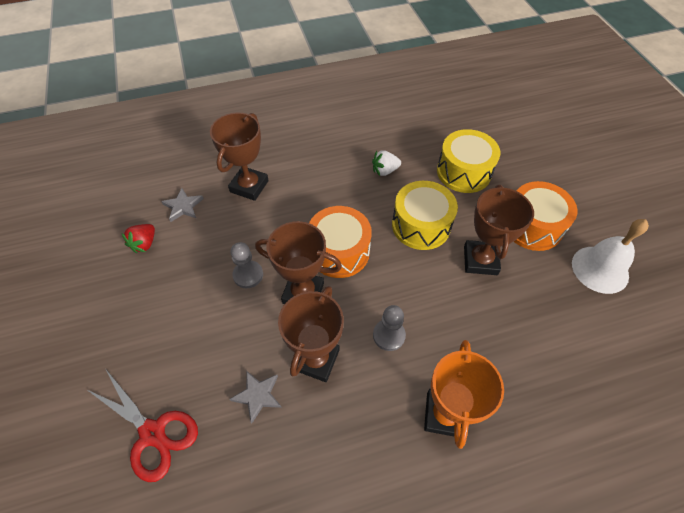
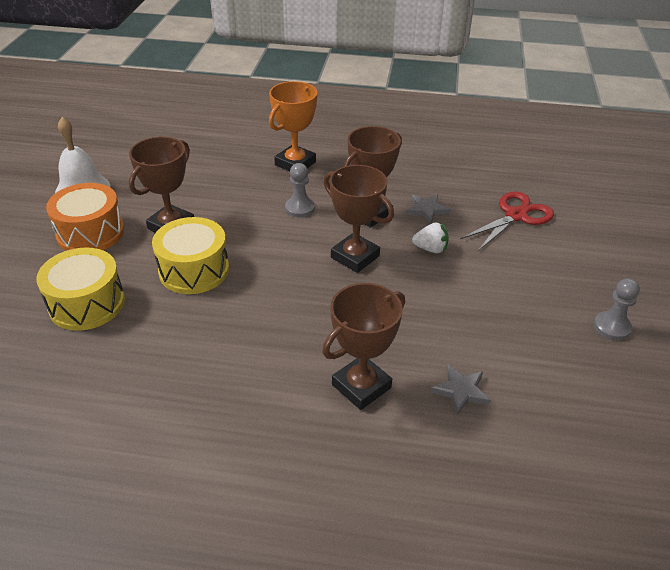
camera: 155 degrees left, 15 degrees down
red scissors [86,370,198,482] -> red scissors turned 75 degrees clockwise [460,192,554,251]
red strawberry [122,224,155,253] -> none
grey pawn [231,242,263,288] -> grey pawn moved to [594,278,640,341]
orange drum [309,206,372,278] -> none
white strawberry [372,150,401,176] -> white strawberry moved to [412,222,449,253]

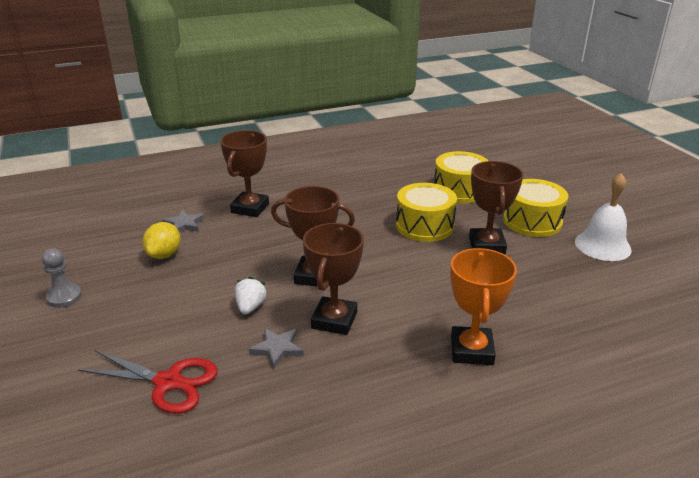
camera: 150 degrees right, 10 degrees down
orange drum [46,183,124,251] -> yellow drum [503,179,568,237]
grey pawn [285,163,315,218] -> none
white strawberry [412,222,449,253] -> white strawberry turned 120 degrees clockwise [235,277,267,314]
red scissors [460,192,554,251] -> red scissors turned 90 degrees counterclockwise [78,350,218,414]
none -> yellow lemon [142,222,181,259]

